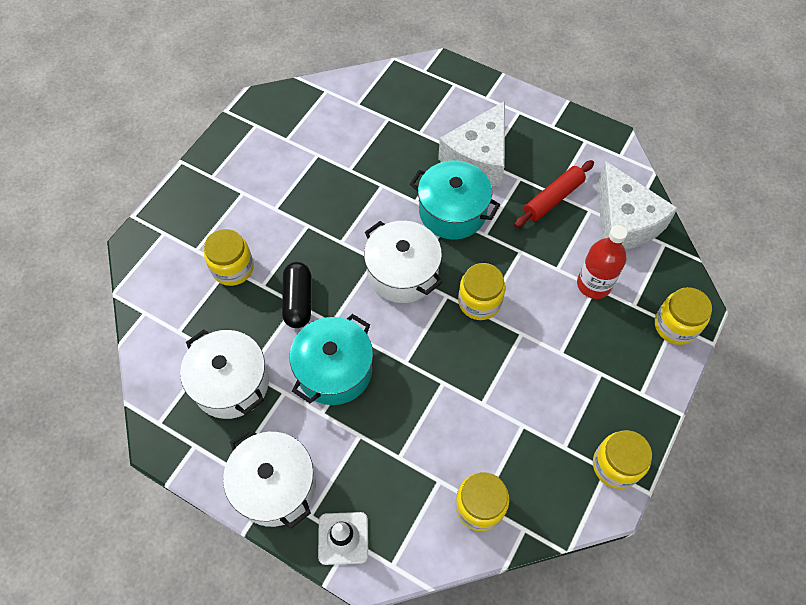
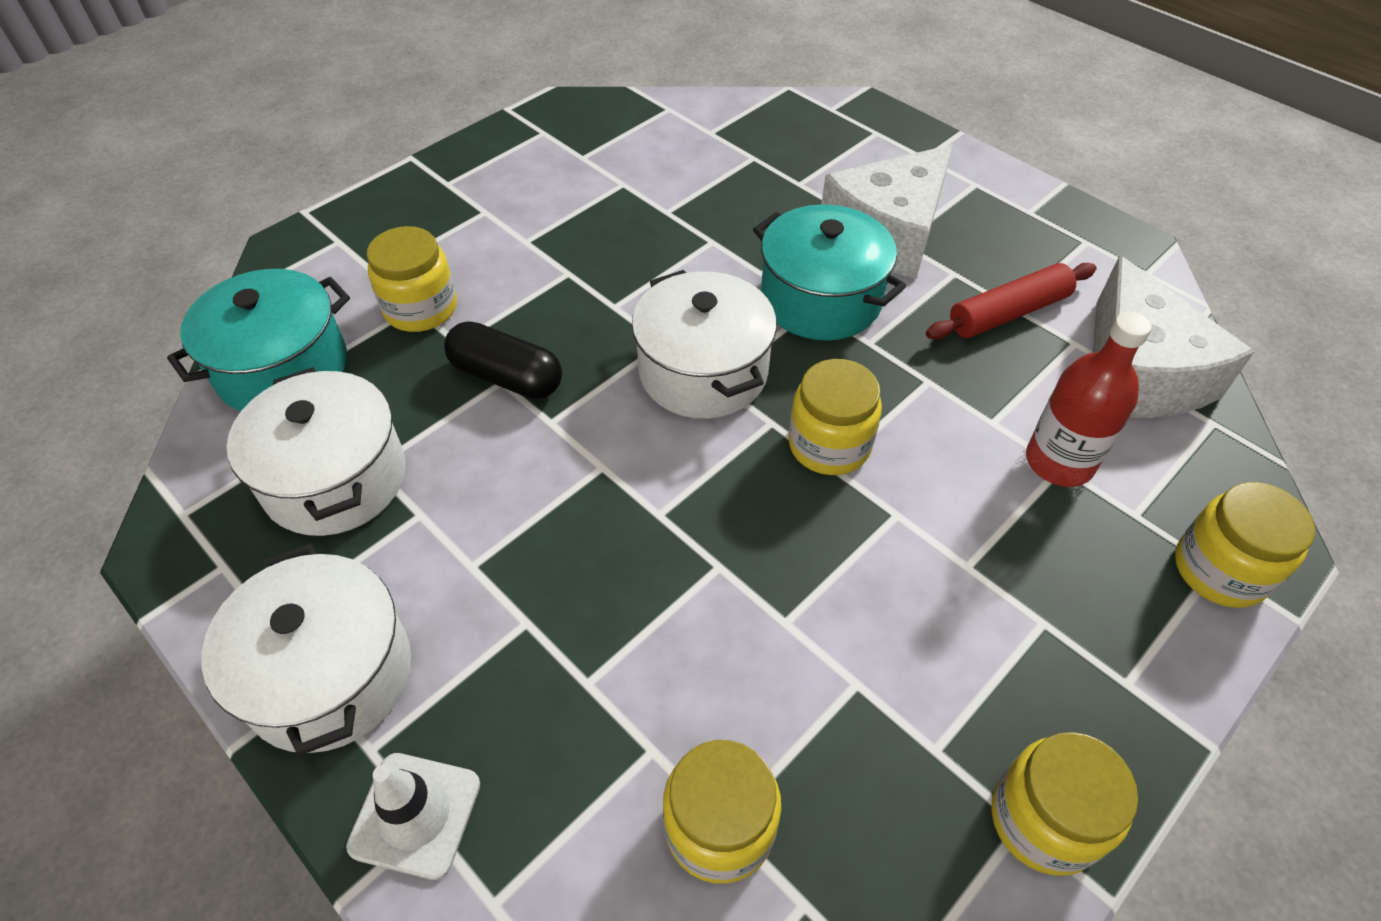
camera: 15 degrees right, 10 degrees down
black capsule [282,262,311,328] -> black capsule turned 75 degrees counterclockwise [444,321,562,399]
turquoise pot [290,314,373,405] -> turquoise pot moved to [167,269,350,411]

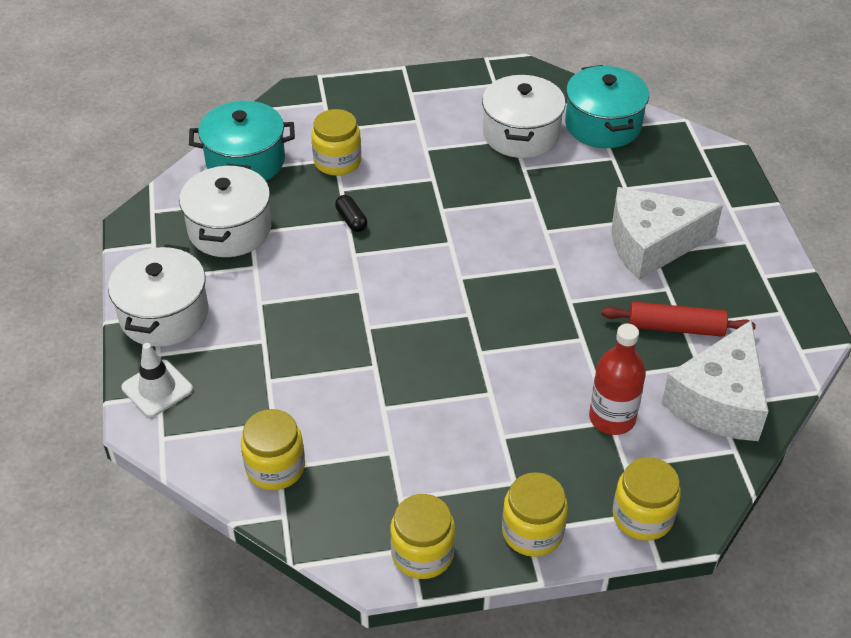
camera: 35 degrees right, 5 degrees down
black capsule [444,321,562,399] -> black capsule [335,195,367,232], size x0.60
white pot [632,270,777,419] -> white pot moved to [482,74,566,158]
turquoise pot [753,204,906,340] -> turquoise pot moved to [565,65,649,148]
yellow jar [788,359,882,475] -> yellow jar moved to [502,472,568,557]

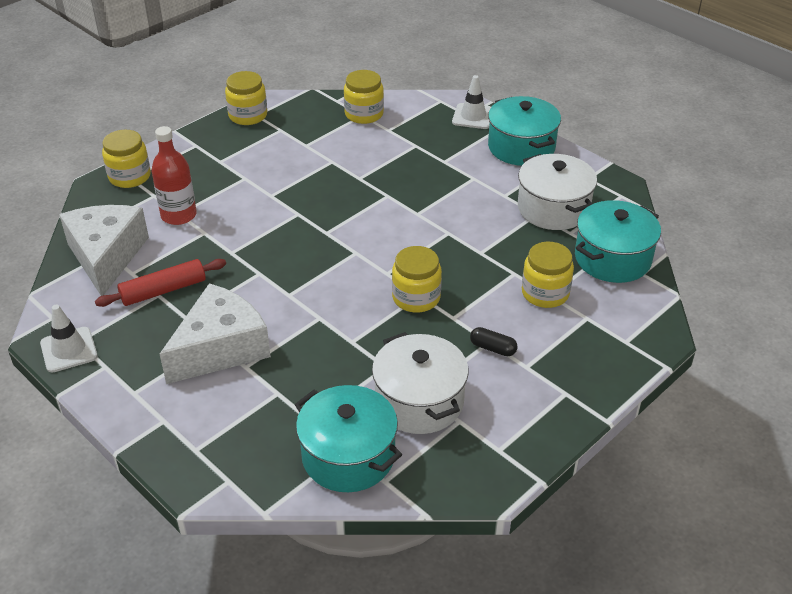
camera: 145 degrees right, 5 degrees down
white pot [108,244,208,347] -> turquoise pot [488,96,561,166]
black capsule [335,195,367,232] -> black capsule moved to [470,327,518,356]
yellow jar [502,472,568,557] -> yellow jar moved to [392,246,442,313]
none -> white traffic cone [40,305,98,373]

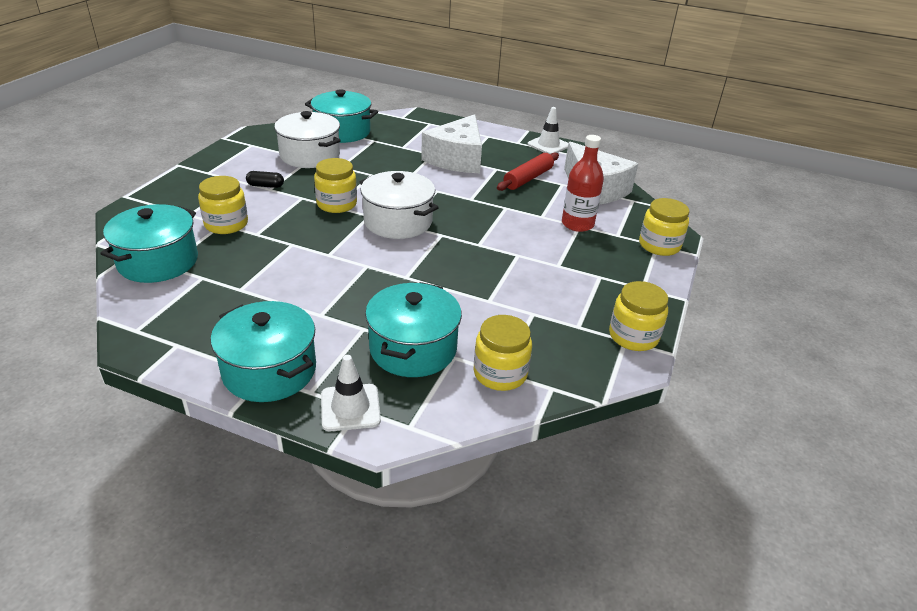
camera: 155 degrees right, 5 degrees down
white pot [518,154,597,230] -> white pot moved to [360,171,439,239]
none -> turquoise pot [365,282,462,377]

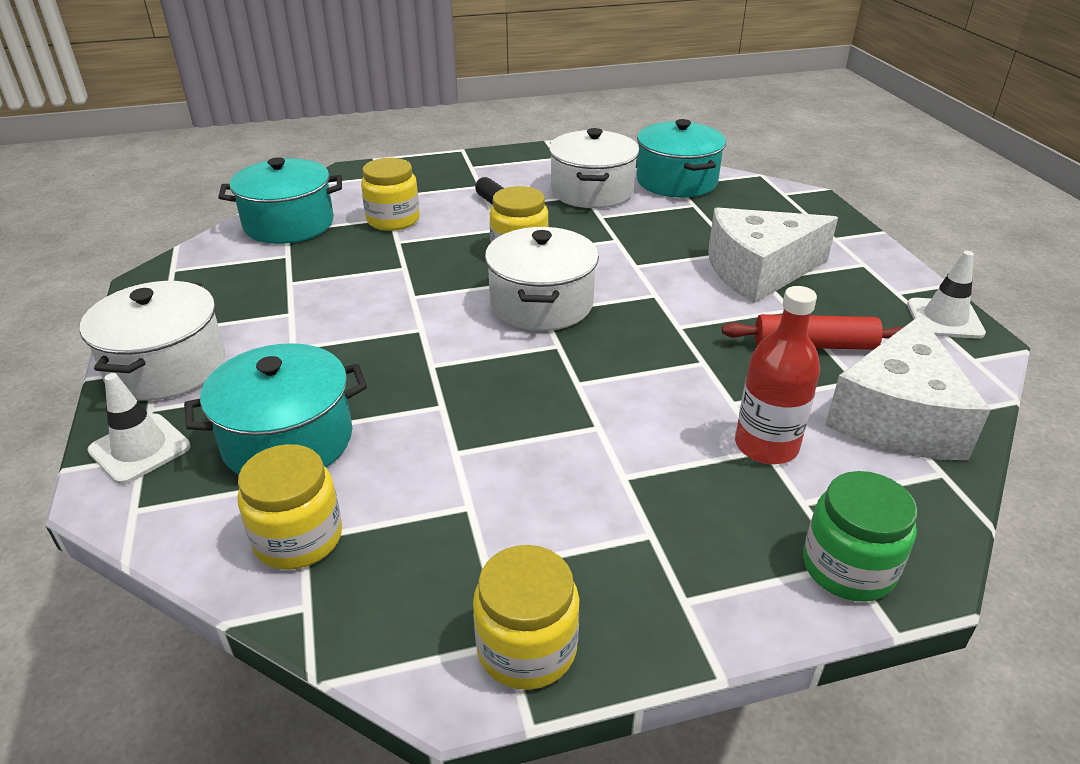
camera: 55 degrees right, 0 degrees up
turquoise pot [211,301,316,402] -> white pot [80,281,225,401]
yellow jar [639,198,689,256] -> green jar [803,471,917,602]

